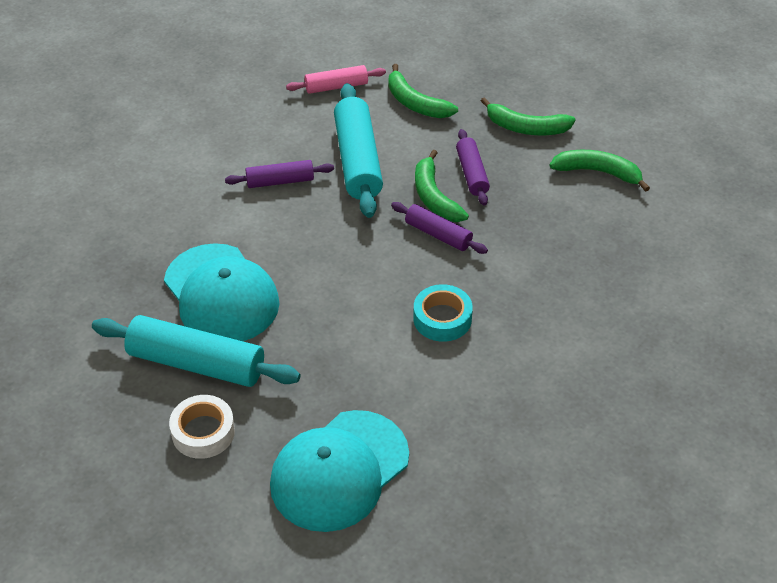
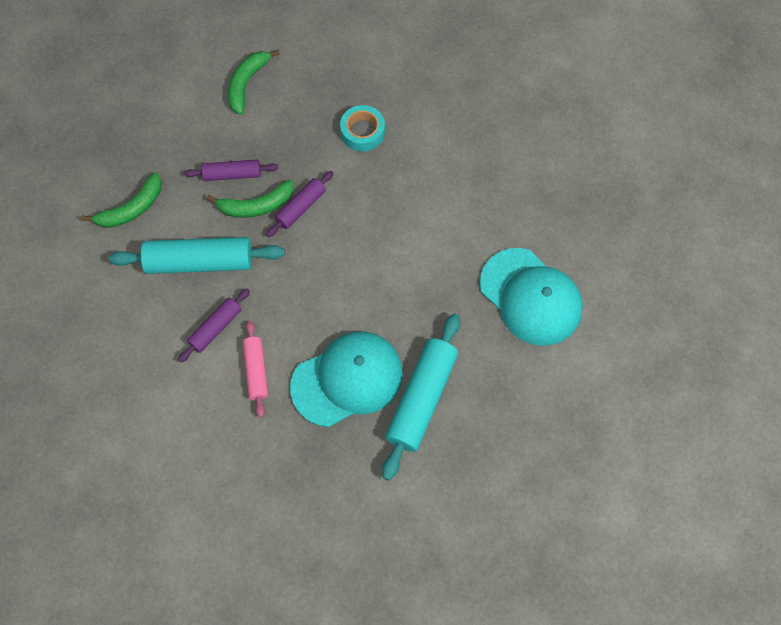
camera: 85 degrees left, 20 degrees up
white tape [169,395,235,459] -> none
purple rolling pin [225,160,334,188] -> purple rolling pin turned 45 degrees clockwise [178,288,250,363]
pink rolling pin [286,65,386,94] -> pink rolling pin moved to [243,321,268,418]
turquoise tape [413,284,473,342] -> turquoise tape moved to [340,105,385,151]
green banana [481,97,576,135] -> none

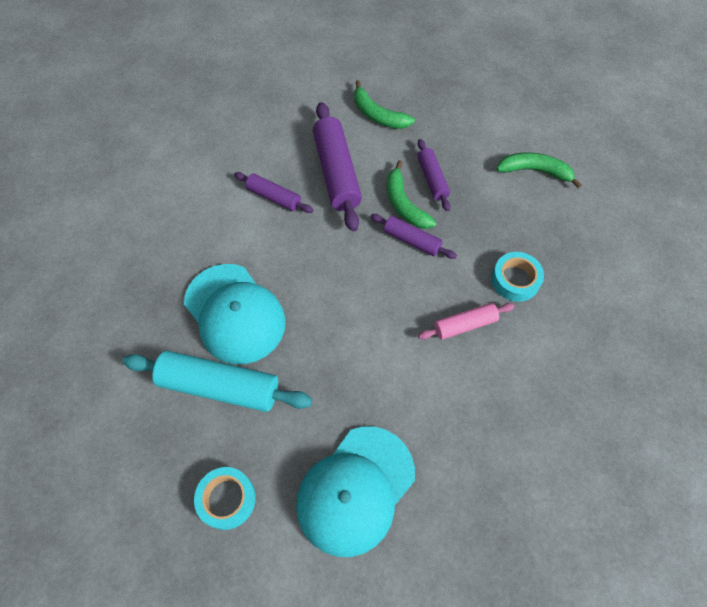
camera: 80 degrees right, 5 degrees down
turquoise rolling pin [109,237,285,274] -> purple rolling pin [313,102,362,232]
pink rolling pin [243,321,268,418] -> pink rolling pin moved to [418,303,514,340]
none -> turquoise tape [194,467,256,530]

